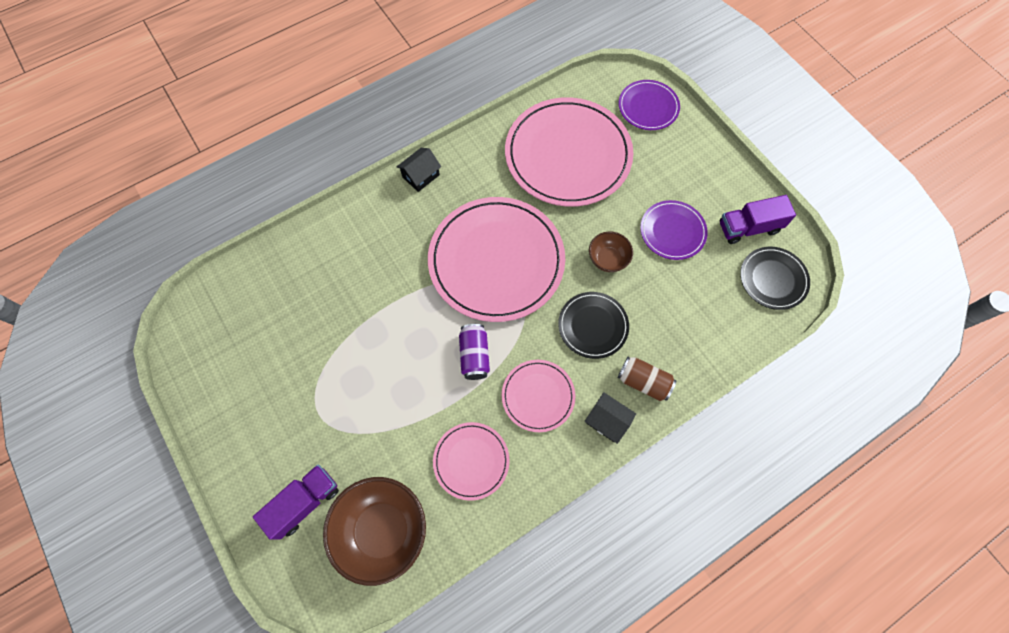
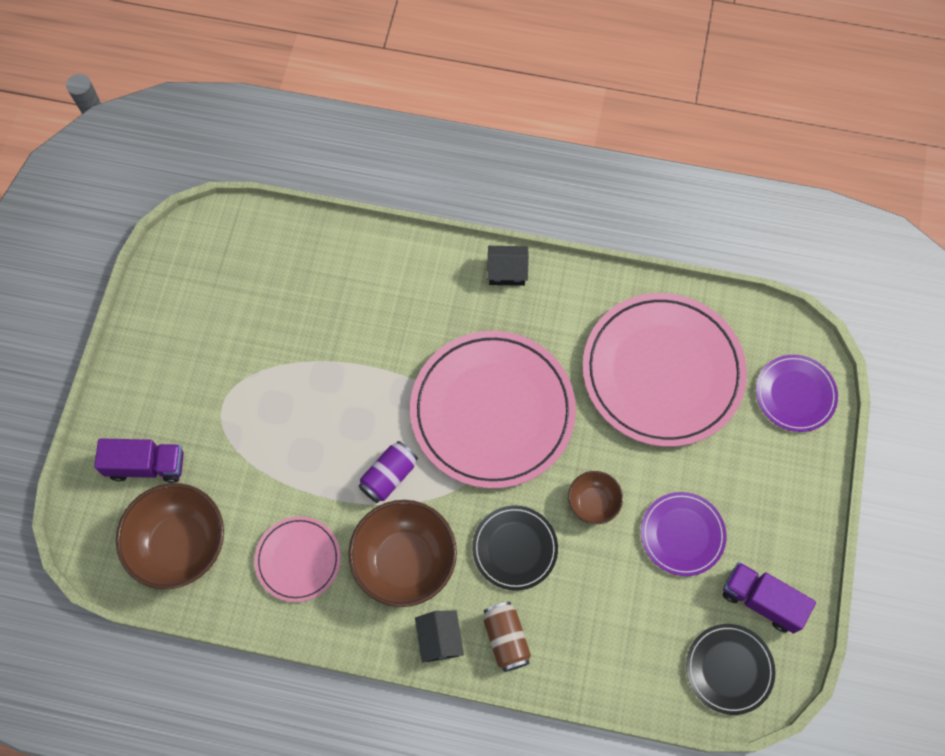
camera: 45 degrees right, 0 degrees up
pink plate [502,360,575,432] -> brown bowl [348,500,457,607]

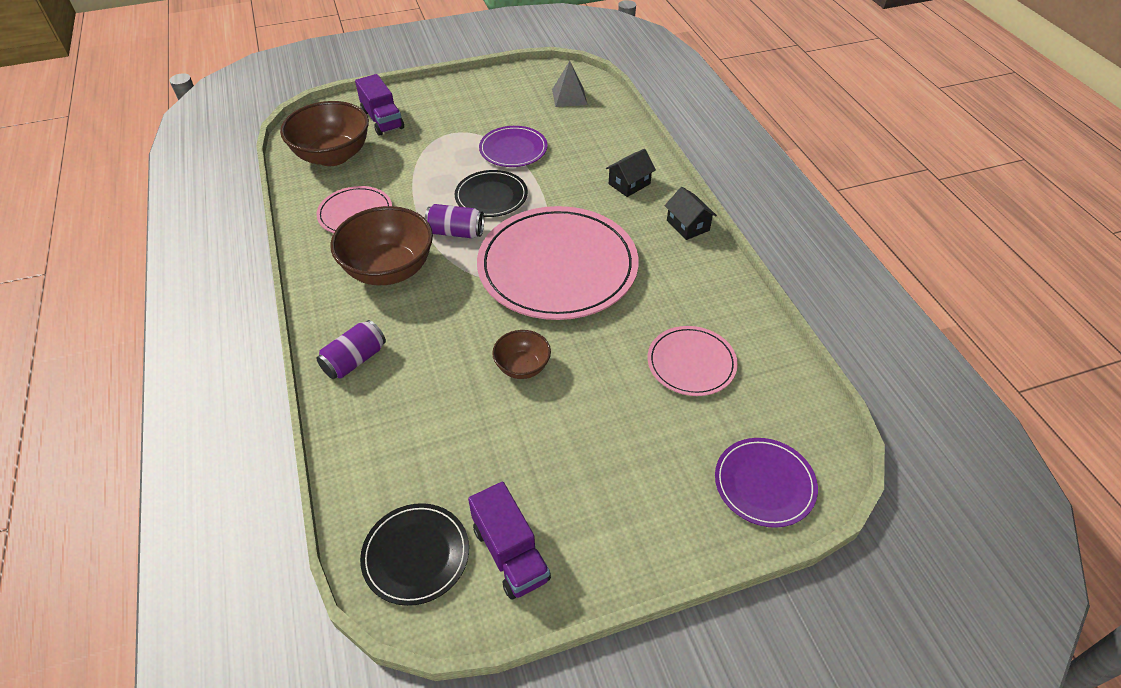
camera: 60 degrees right, 20 degrees down
black house [415,610,464,663] -> black house moved to [606,149,656,197]
black plate [472,505,558,591] -> black plate moved to [455,170,528,217]
brown can [484,602,531,672] -> purple can [316,320,386,379]
pink plate [583,293,747,447] -> pink plate [647,326,738,396], size x0.50
purple plate [641,492,726,576] -> purple plate moved to [479,126,548,167]
purple truck [723,562,816,634] -> purple truck turned 150 degrees clockwise [468,482,551,600]
none -> grey pyramid [552,61,587,107]

